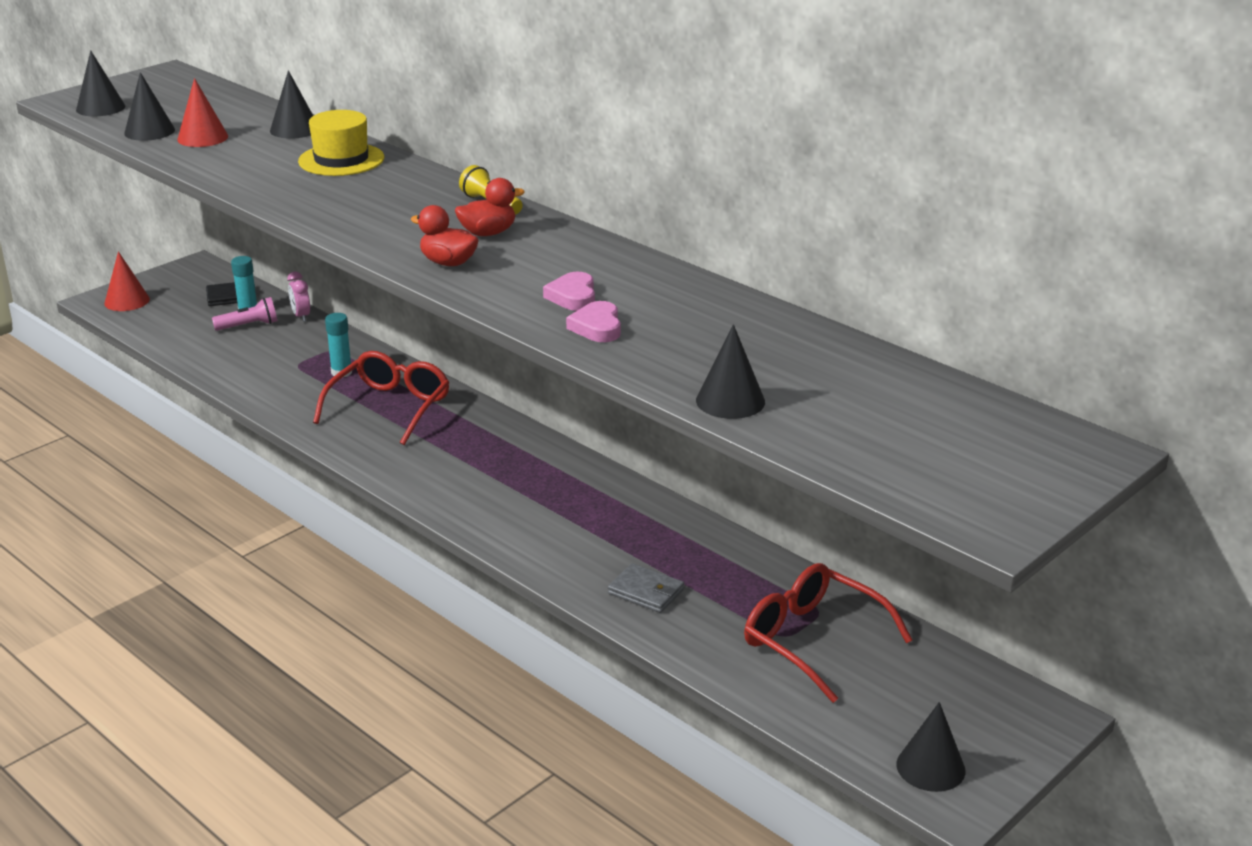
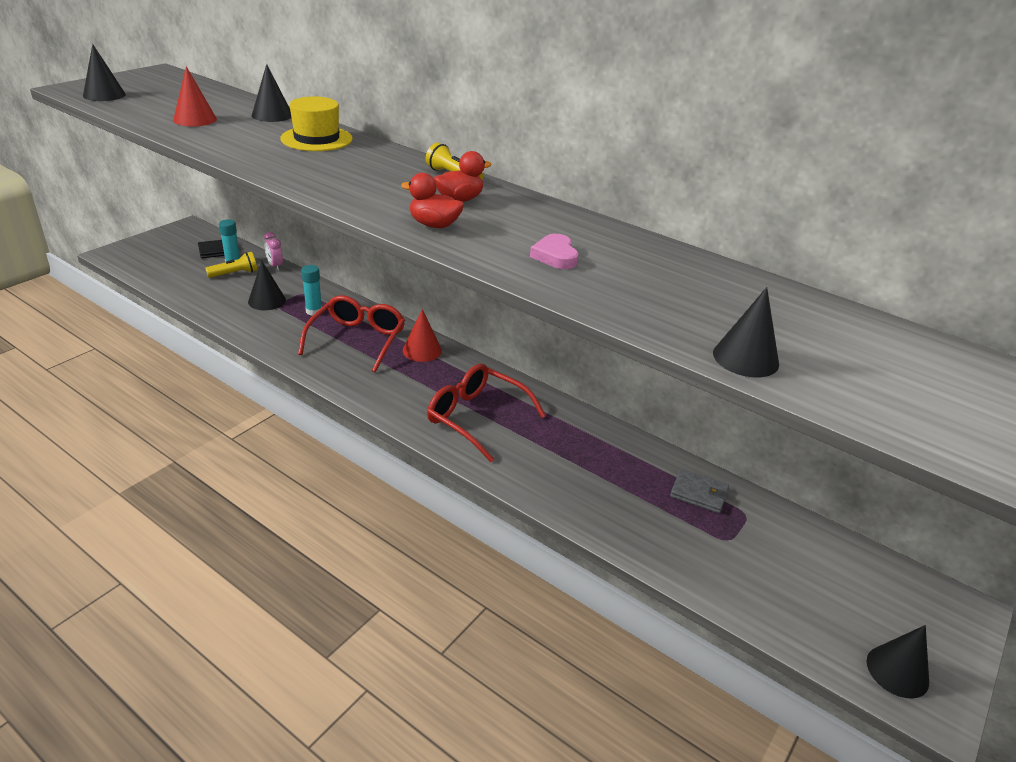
camera: 10 degrees left, 5 degrees up
red cone [104,251,150,311] -> red cone moved to [403,309,442,362]
black cone [124,72,175,141] -> black cone moved to [248,261,286,310]
pink flashlight [212,297,277,331] -> yellow flashlight [205,252,257,278]
pink heart [566,301,621,342] -> none
grey wallet [608,563,684,613] -> grey wallet moved to [670,469,729,513]
red glasses [744,563,912,703] -> red glasses moved to [427,364,546,462]

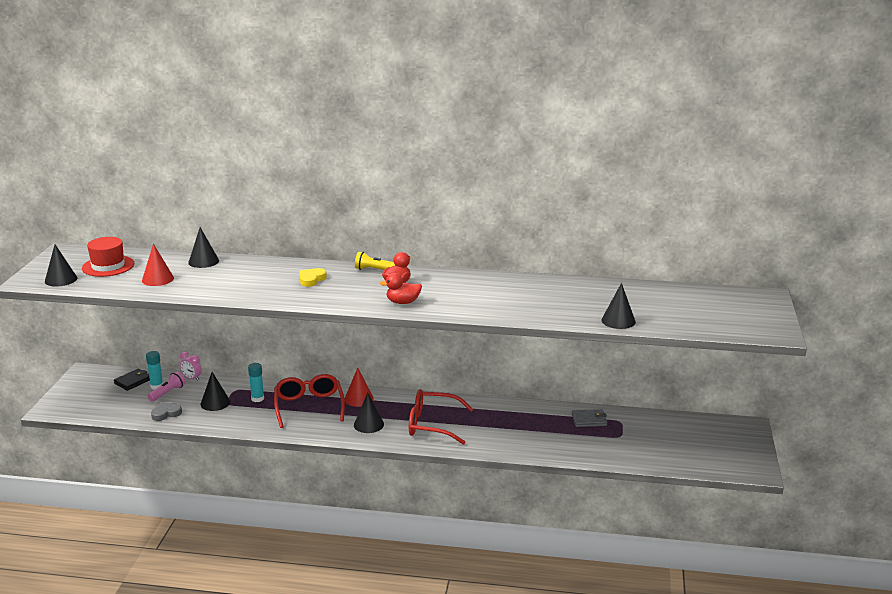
camera: 25 degrees left, 10 degrees down
yellow flashlight [205,252,257,278] -> pink flashlight [148,371,186,402]
yellow hat [280,96,353,151] -> none
pink heart [530,234,578,269] -> none
black cone [866,625,929,699] -> black cone moved to [354,393,384,433]
none -> red hat [82,237,134,277]
none -> grey heart [151,402,182,421]
none -> yellow heart [299,268,327,287]

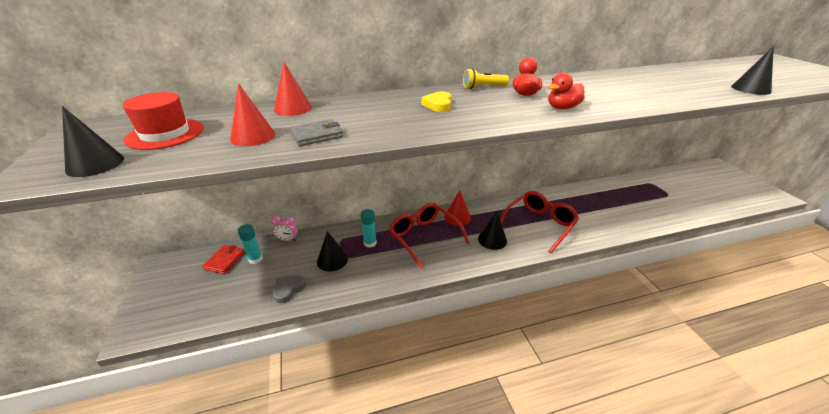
camera: 25 degrees left, 10 degrees up
black wallet [114,369,150,391] -> red wallet [202,245,245,274]
pink flashlight [148,371,186,402] -> none
black cone [188,227,219,268] -> red cone [274,62,312,116]
red glasses [409,389,473,445] -> red glasses turned 150 degrees clockwise [500,191,579,253]
grey wallet [572,409,607,427] -> grey wallet moved to [289,119,343,146]

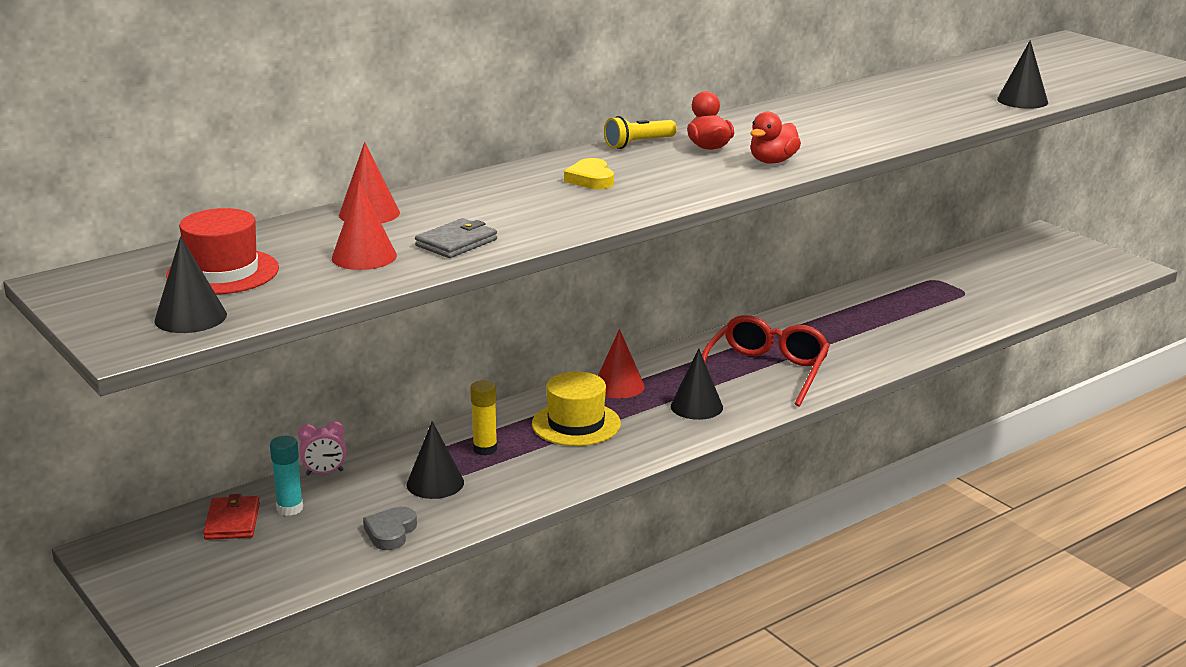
camera: 20 degrees left, 10 degrees down
turquoise glue stick [360,209,377,248] -> yellow glue stick [470,380,498,456]
red glasses [389,203,470,269] -> yellow hat [532,372,621,446]

